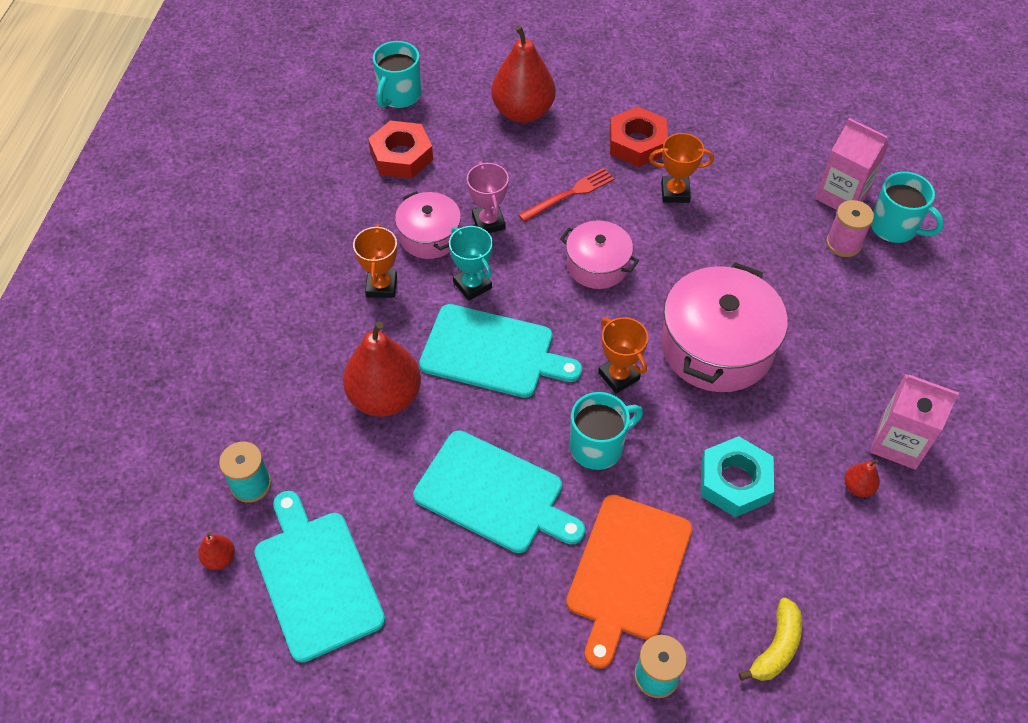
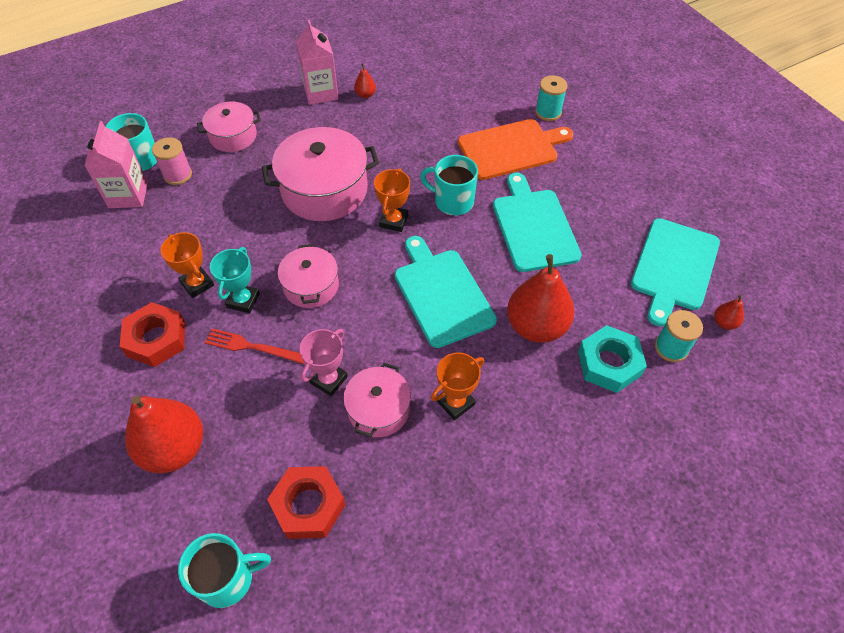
camera: 130 degrees left, 0 degrees up
turquoise trophy [449,226,493,301] -> turquoise trophy moved to [210,247,260,313]
turquoise nut [701,436,774,517] -> turquoise nut moved to [578,325,647,393]
yellow banana [739,598,802,681] -> none
none -> pink pot [197,102,261,152]

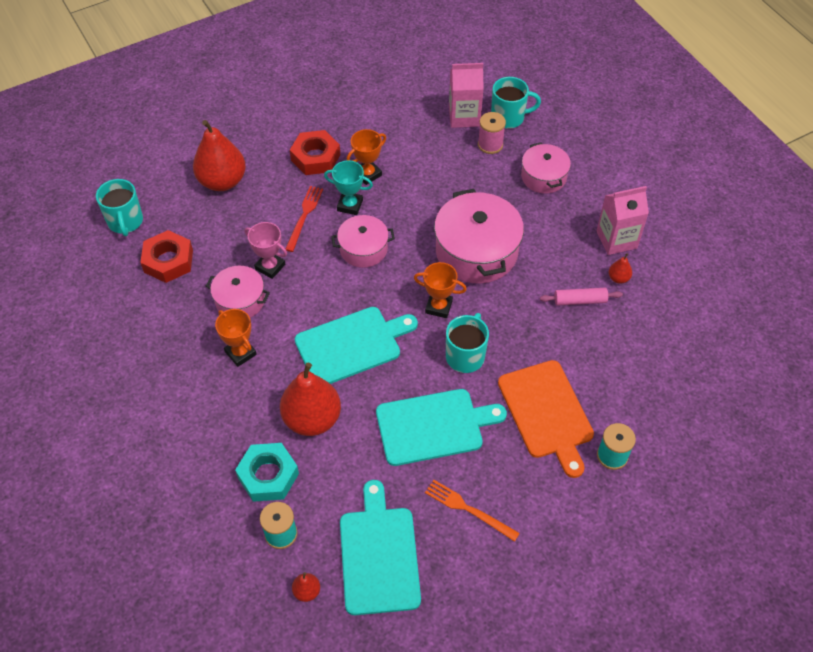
camera: 90 degrees right, 0 degrees up
turquoise cutting board [631,218,720,326] -> turquoise cutting board turned 60 degrees clockwise [340,480,421,615]
none -> orange fork [425,480,520,542]
none -> pink rolling pin [540,288,623,306]

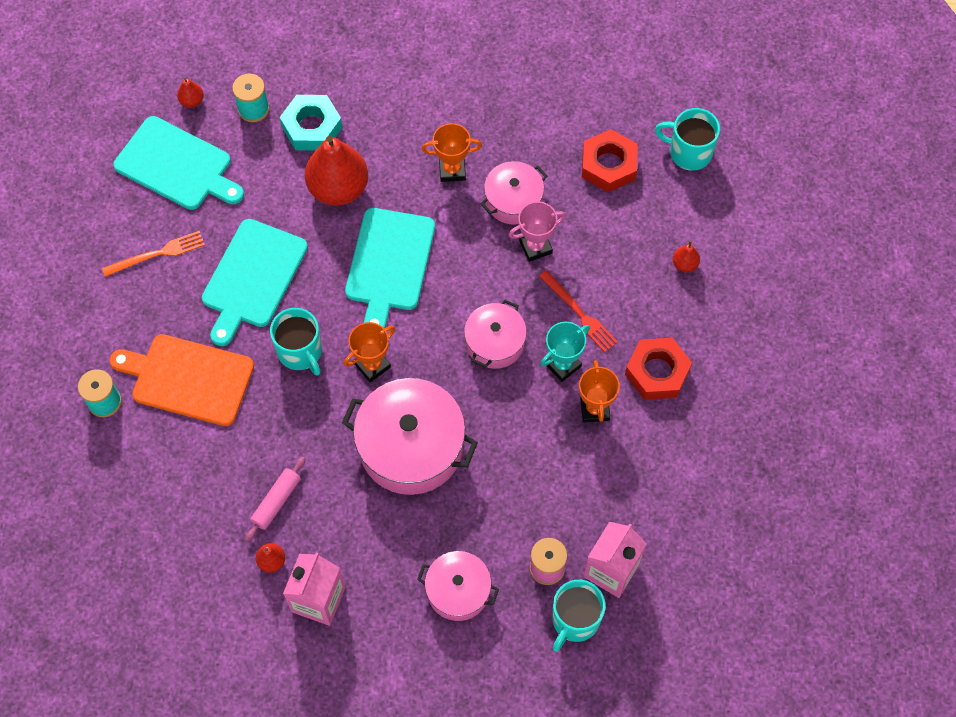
camera: 125 degrees right, 10 degrees up
red pear [193,120,246,191] -> red pear [673,241,700,272], size x0.43

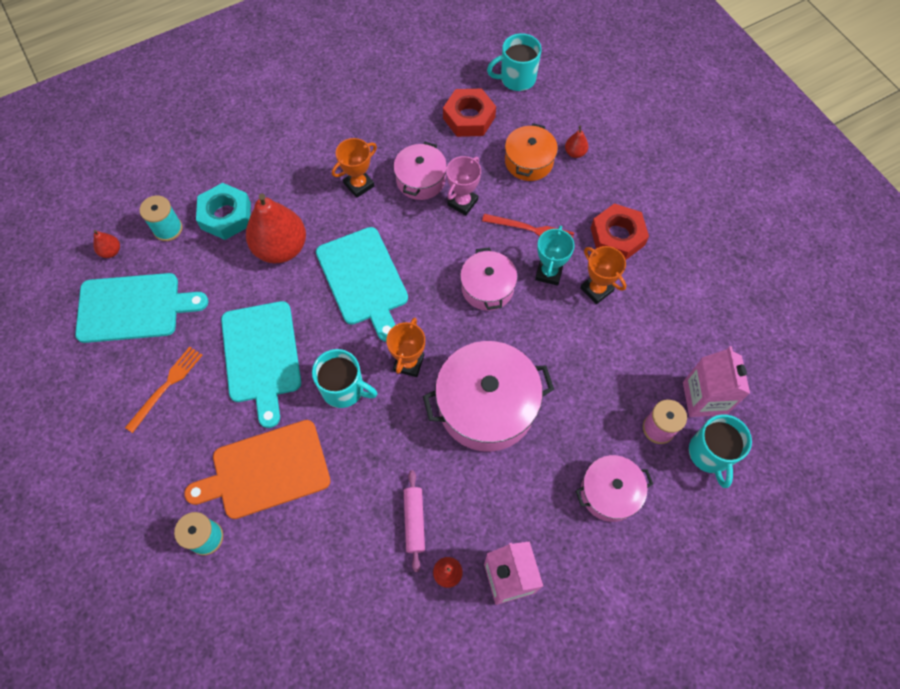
camera: 35 degrees left, 0 degrees up
none -> orange pot [505,123,558,181]

